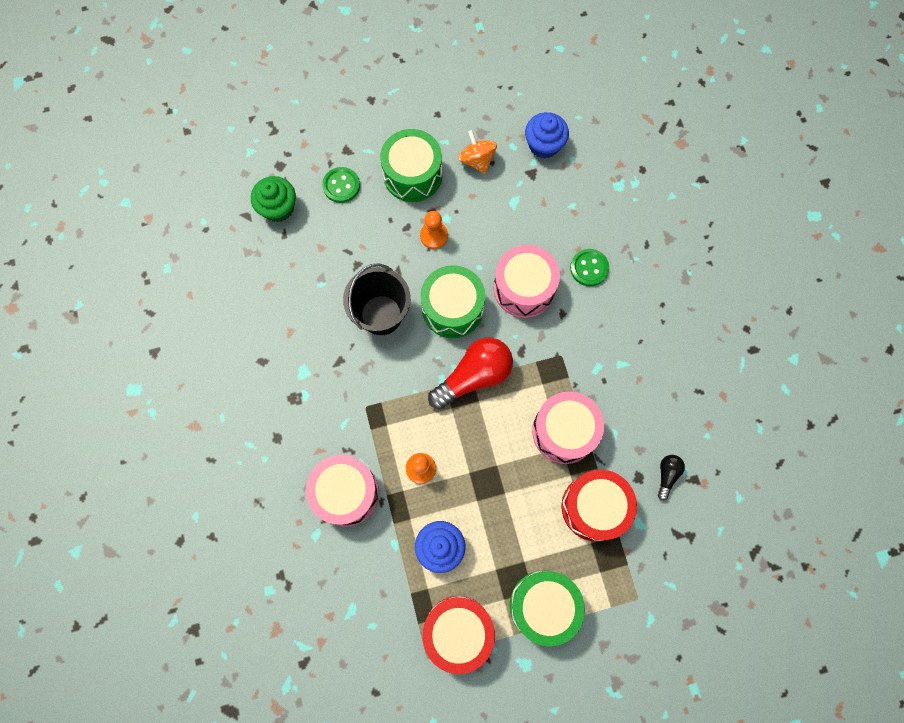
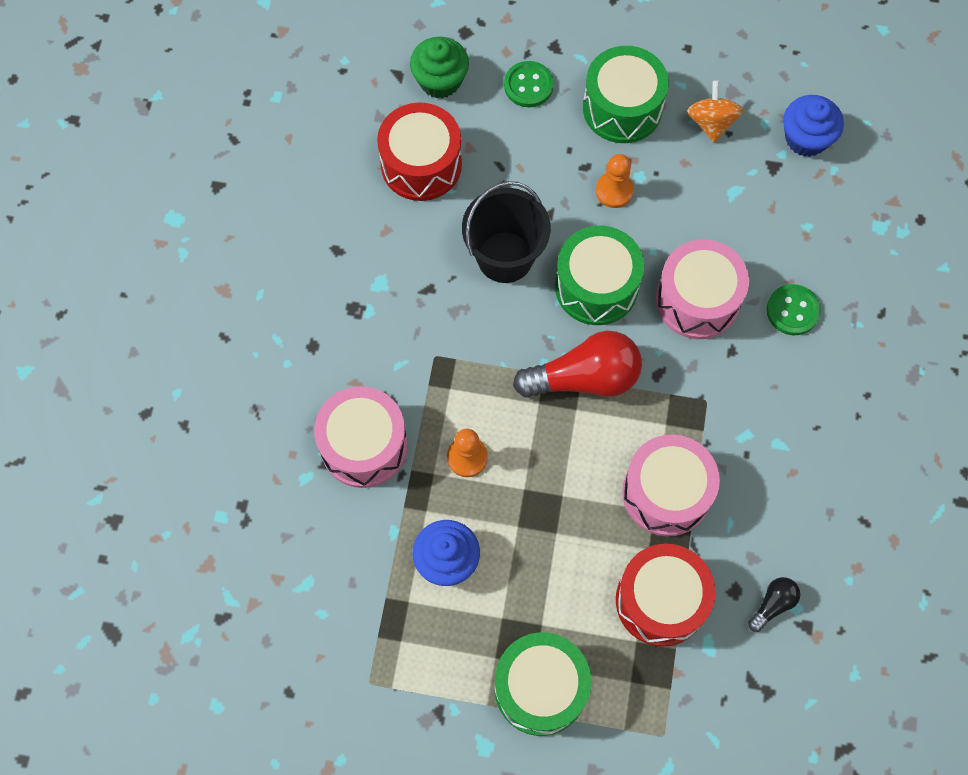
camera: 25 degrees right, 5 degrees down
red drum [423,596,495,674] -> red drum moved to [377,103,462,201]

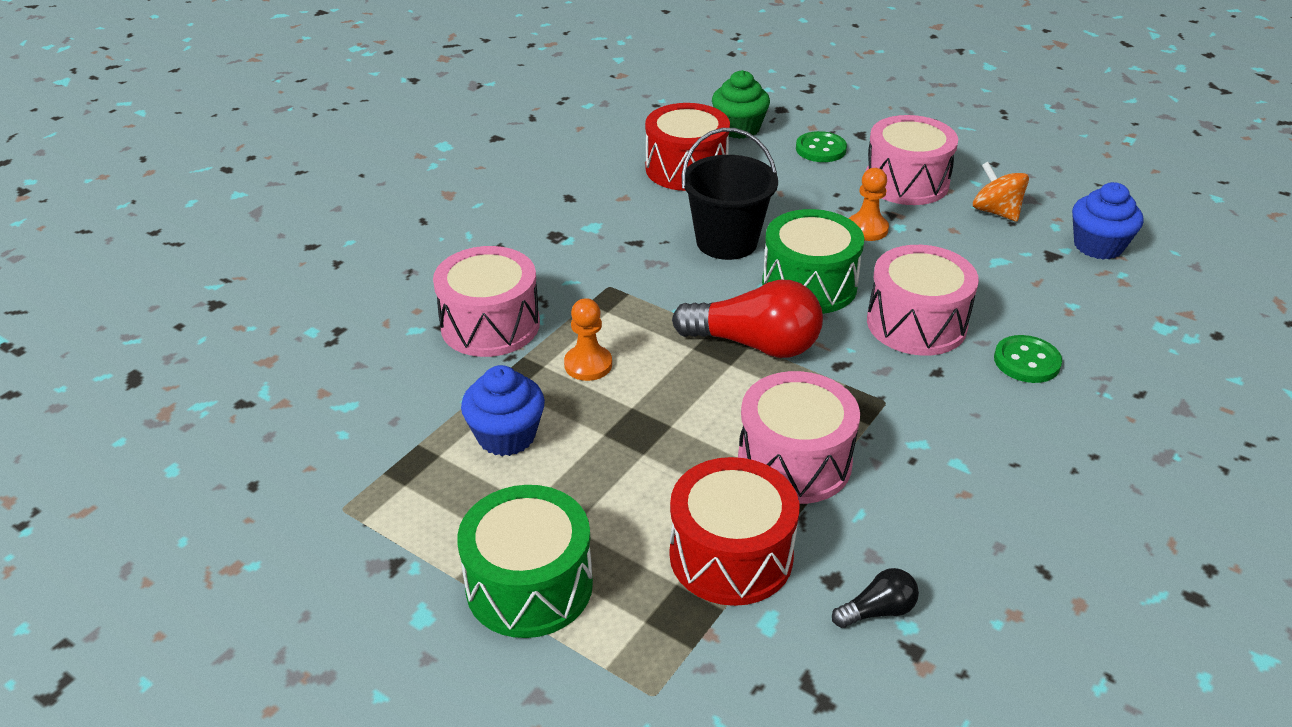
camera: 25 degrees right, 30 degrees down
green drum [583,46,669,143] -> pink drum [865,115,958,205]
orange spinning top [687,80,743,143] -> orange spinning top turned 60 degrees counterclockwise [973,162,1029,222]

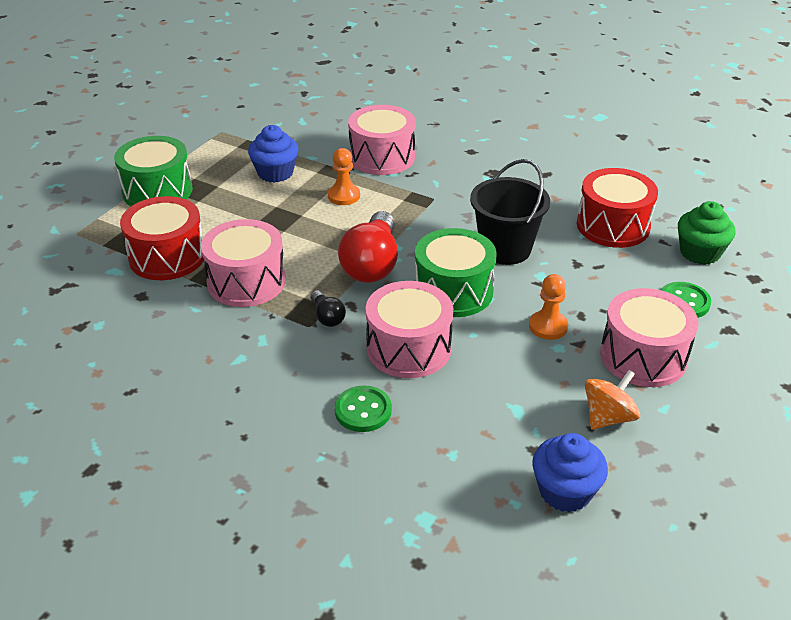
camera: 85 degrees right, 0 degrees up
black light bulb [832,568,919,628] -> black light bulb moved to [311,290,346,327]

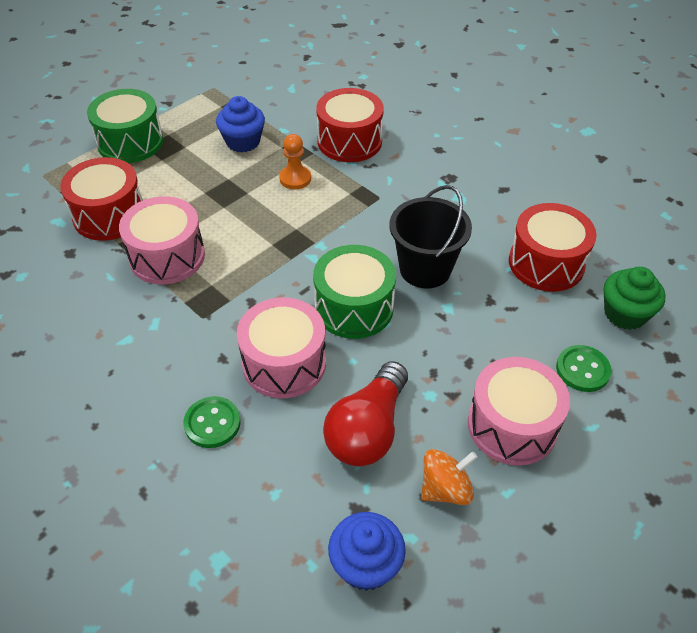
camera: 15 degrees right, 10 degrees up
black light bulb [311,290,346,327] -> none
red light bulb [338,211,398,283] -> red light bulb moved to [323,361,408,466]
pink drum [348,105,416,175] -> red drum [316,88,384,162]
orange pawn [529,274,568,340] -> none

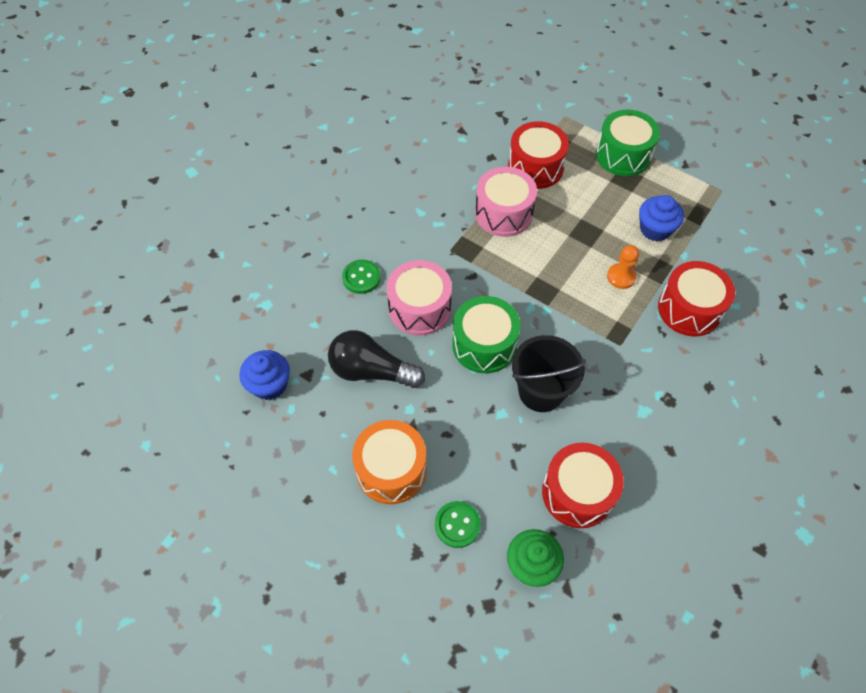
camera: 80 degrees right, 10 degrees up
red light bulb [323,361,408,466] -> black light bulb [328,330,425,388]
orange spinning top [421,449,477,505] -> none
pink drum [468,357,570,466] -> orange drum [352,420,427,504]

